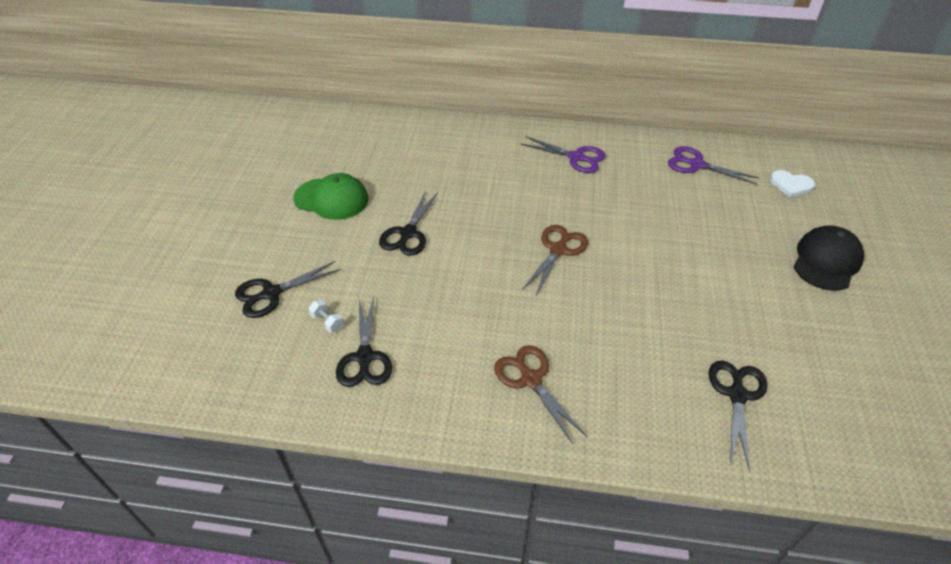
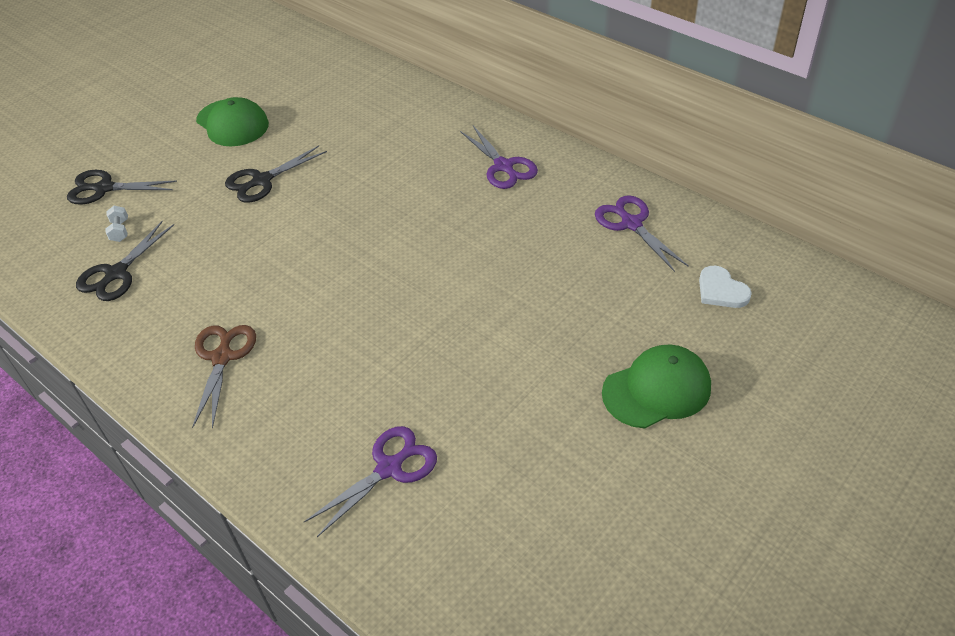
camera: 35 degrees right, 0 degrees up
brown scissors [522,225,588,295] -> none
black scissors [709,361,768,470] -> purple scissors [304,426,437,537]
black cap [793,225,864,291] -> green cap [602,345,711,428]

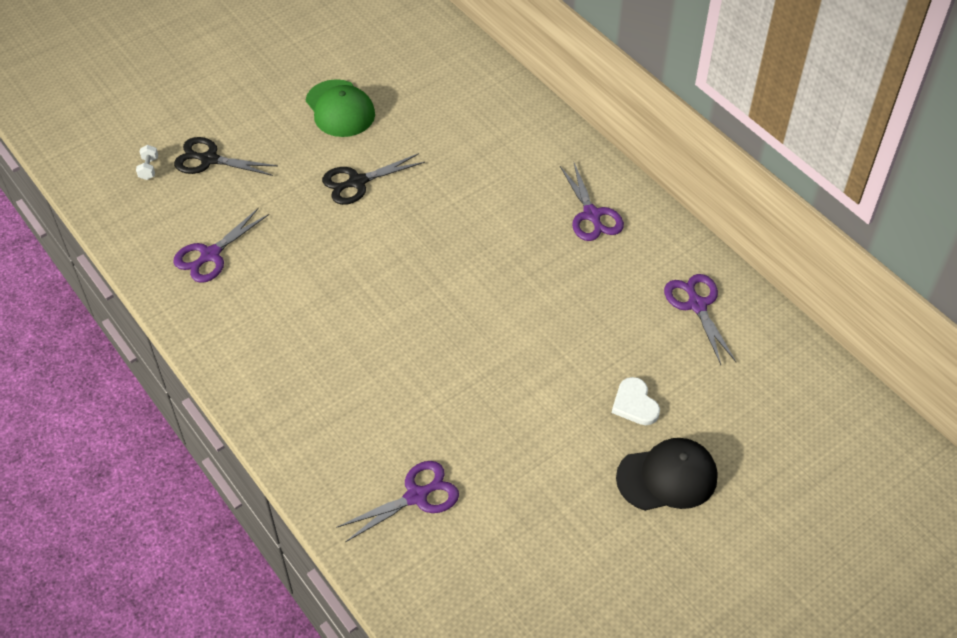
camera: 10 degrees right, 5 degrees up
black scissors [76,221,174,301] -> purple scissors [173,208,269,283]
white dumbbell [105,206,128,242] -> white dumbbell moved to [136,145,158,180]
brown scissors [192,325,256,429] -> none
green cap [602,345,711,428] -> black cap [616,438,718,511]
white heart [699,266,752,308] -> white heart moved to [612,377,660,425]

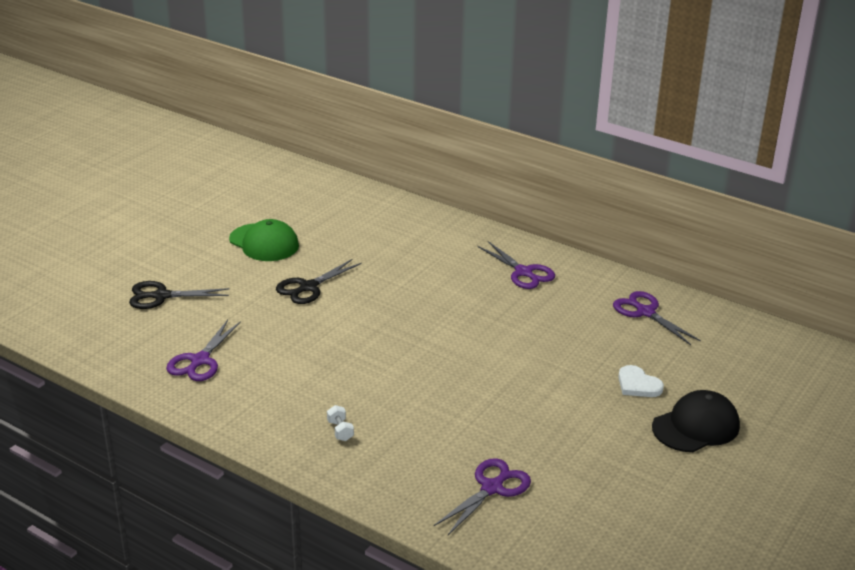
camera: 20 degrees left, 20 degrees down
white dumbbell [136,145,158,180] -> white dumbbell moved to [327,405,354,441]

